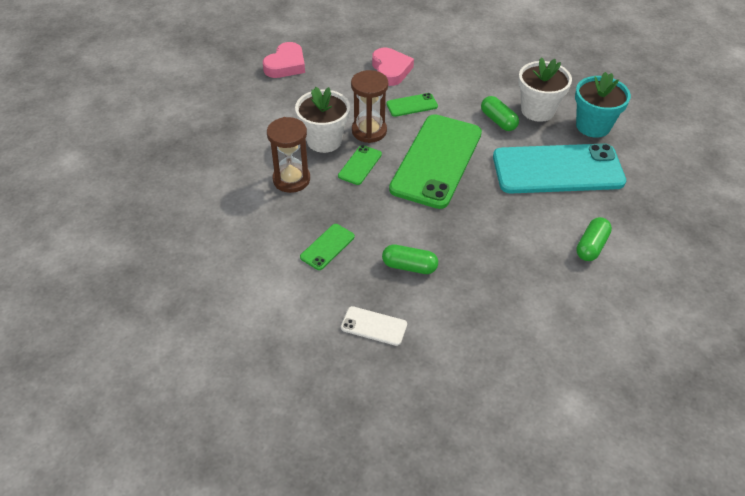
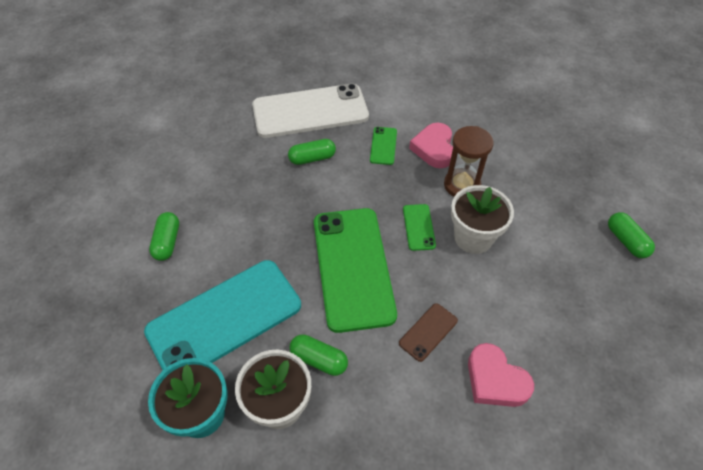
camera: 150 degrees right, 5 degrees up
pink heart [263,42,305,78] -> pink heart moved to [409,123,453,168]
white phone [341,306,407,346] -> white phone [252,83,369,138], size x2.37
brown hourglass [351,70,388,143] -> none
green phone [386,93,438,117] -> brown phone [399,303,458,362]
none -> green capsule [608,212,655,258]

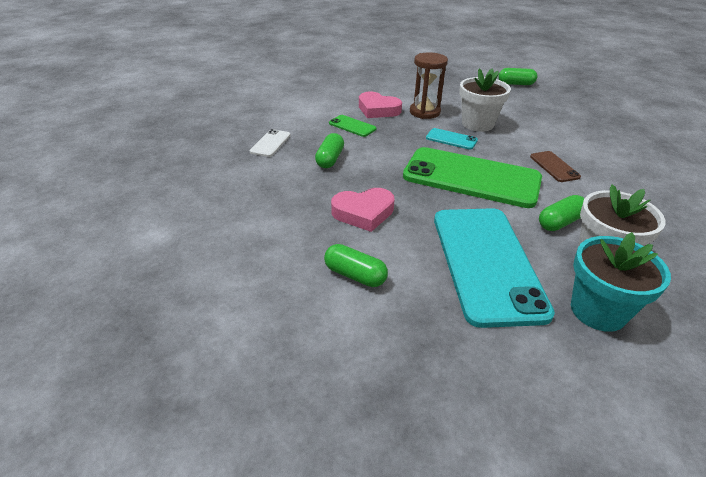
camera: 60 degrees left, 15 degrees down
white phone [252,83,369,138] -> white phone [250,129,291,157], size x0.42
green phone [403,204,436,251] -> turquoise phone [426,128,478,150]
pink heart [468,343,534,407] -> pink heart moved to [331,188,395,232]

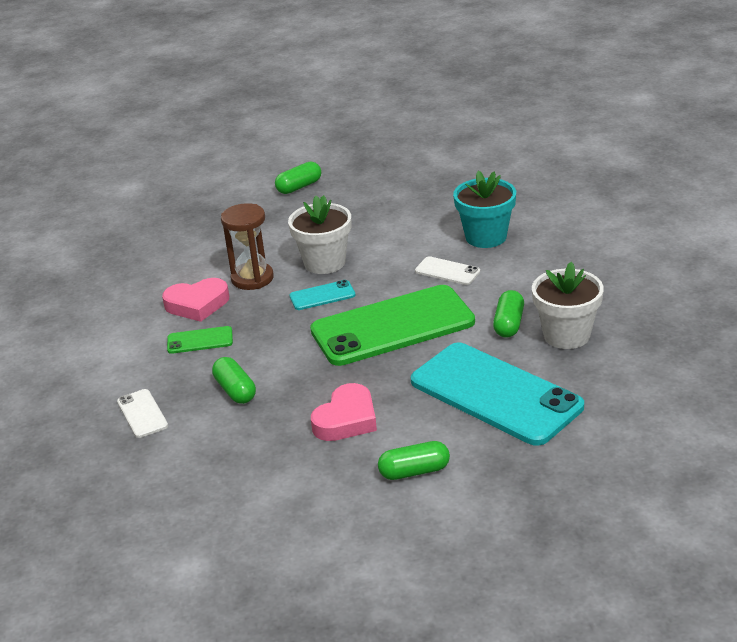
camera: 40 degrees left, 5 degrees down
brown phone [530,151,581,182] -> white phone [415,256,480,285]
turquoise flower pot [571,232,671,332] -> turquoise flower pot moved to [453,171,516,248]

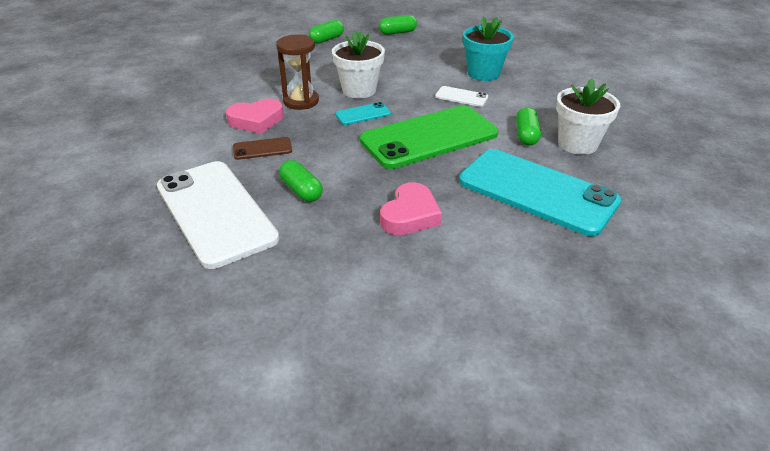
camera: 10 degrees left, 5 degrees up
white phone [117,389,168,438] -> white phone [157,161,279,269], size x2.37
green phone [167,326,233,354] -> brown phone [233,137,292,160]
green capsule [378,441,450,480] -> green capsule moved to [379,15,417,35]

